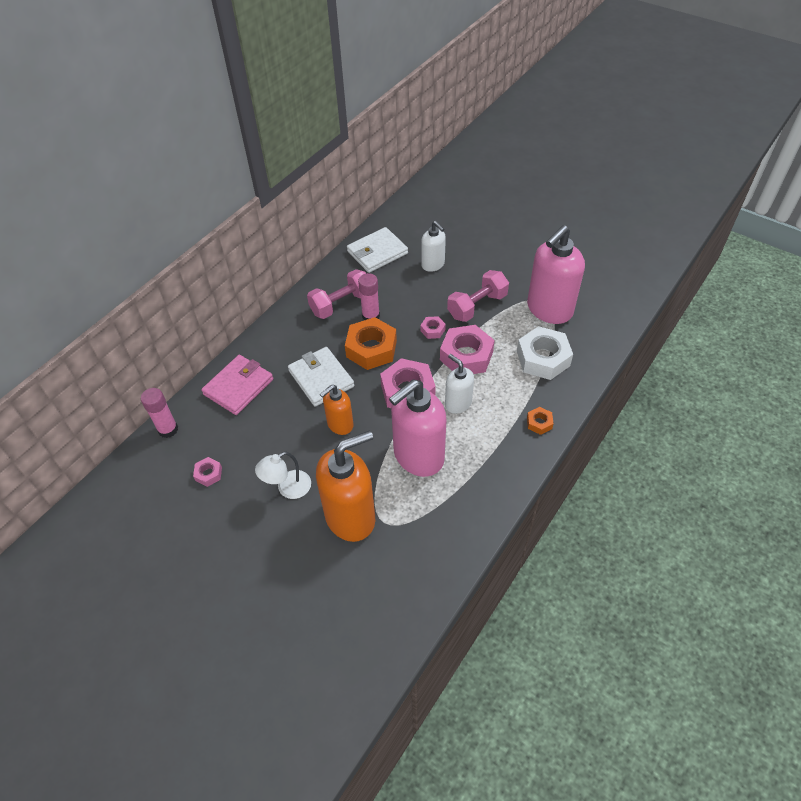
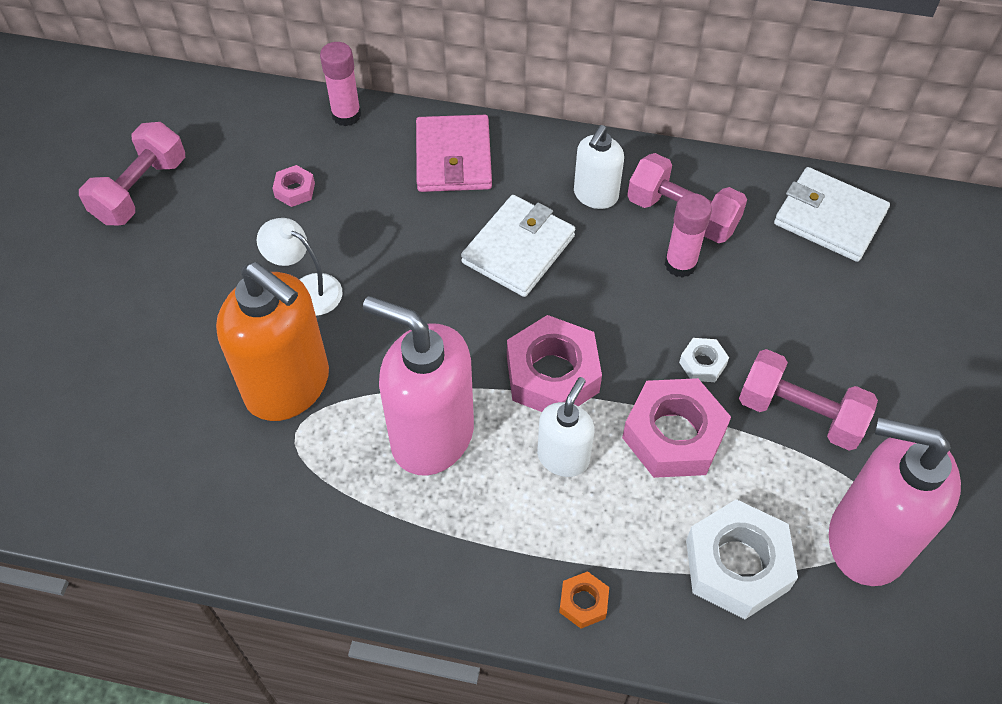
camera: 65 degrees right, 5 degrees up
pink wallet [201,355,273,415] -> pink wallet turned 75 degrees clockwise [416,115,492,192]
orange soap dispenser [320,385,354,435] -> none
orange nut [345,317,397,370] -> none
pink nut [420,316,446,339] -> white nut [679,338,729,382]
white soap dispenser [421,221,446,272] -> white soap dispenser moved to [574,125,624,209]
none -> pink dumbbell [79,122,185,225]

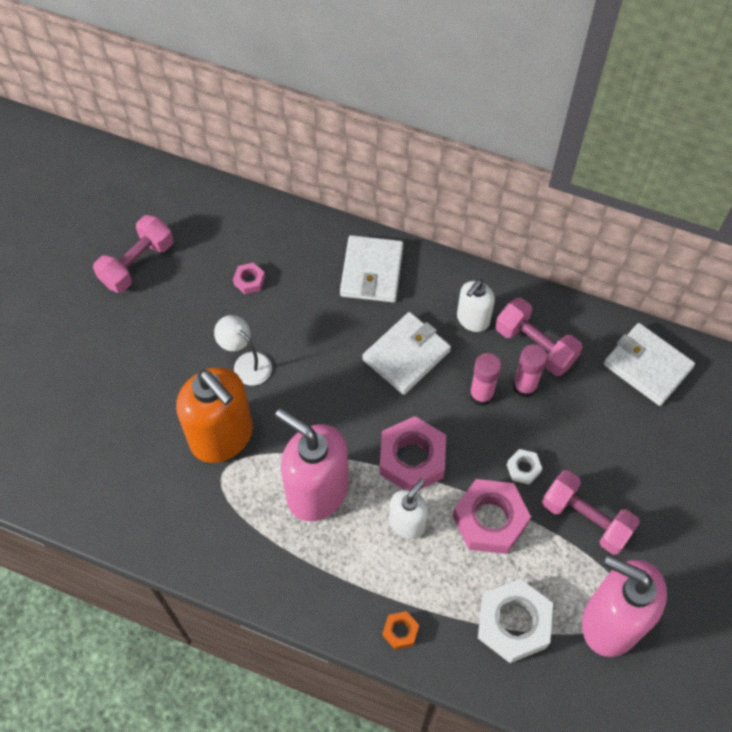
camera: 10 degrees right, 5 degrees up
pink glue stick [320,42,361,126] -> pink glue stick moved to [469,353,502,406]
pink wallet [416,115,492,192] -> white wallet [340,235,404,302]

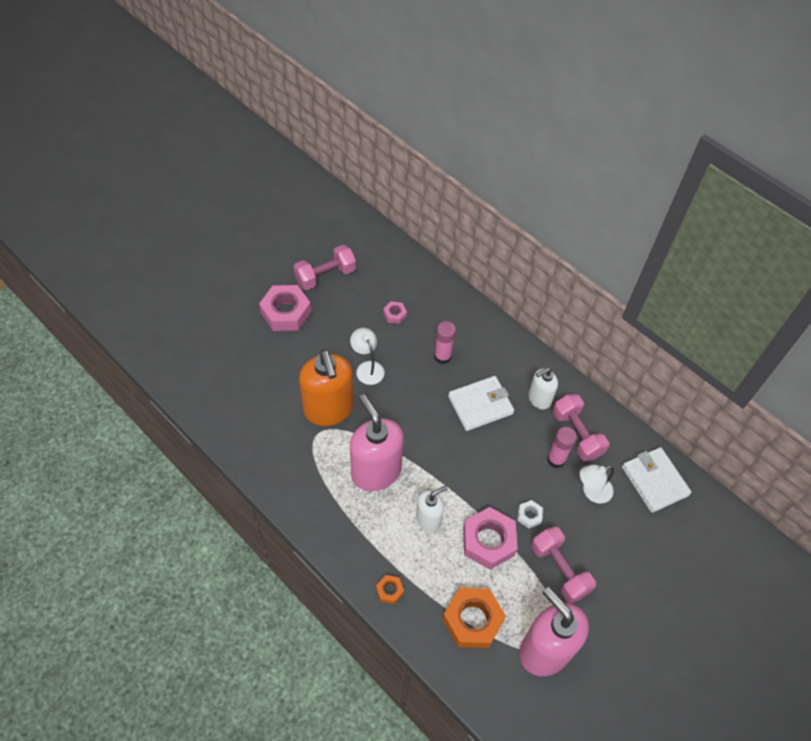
camera: 20 degrees right, 5 degrees down
white wallet [340,235,404,302] -> none
pink nut [379,416,446,490] -> pink nut moved to [259,285,311,331]
pink glue stick [469,353,502,406] -> pink glue stick moved to [434,321,456,364]
white nut [478,579,553,663] -> orange nut [442,588,506,648]
none -> white lamp [580,465,614,503]

